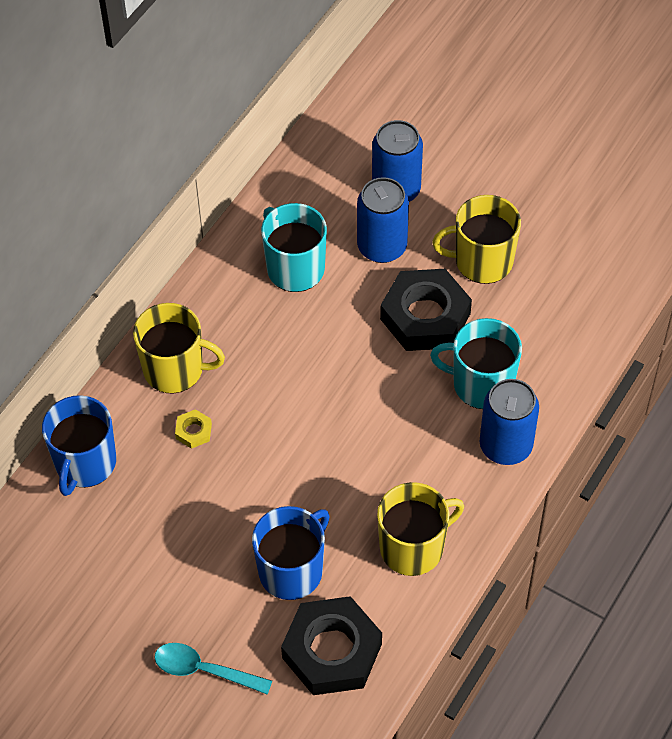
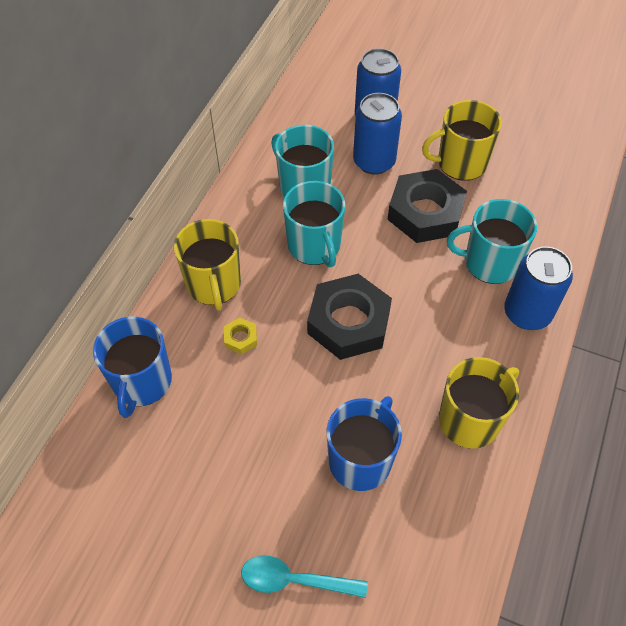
camera: 10 degrees left, 0 degrees up
yellow mug [133,303,225,393] -> yellow mug turned 75 degrees clockwise [174,219,241,311]
black nut [281,596,382,695] -> black nut moved to [307,274,392,360]
none -> turquoise mug [283,181,345,267]

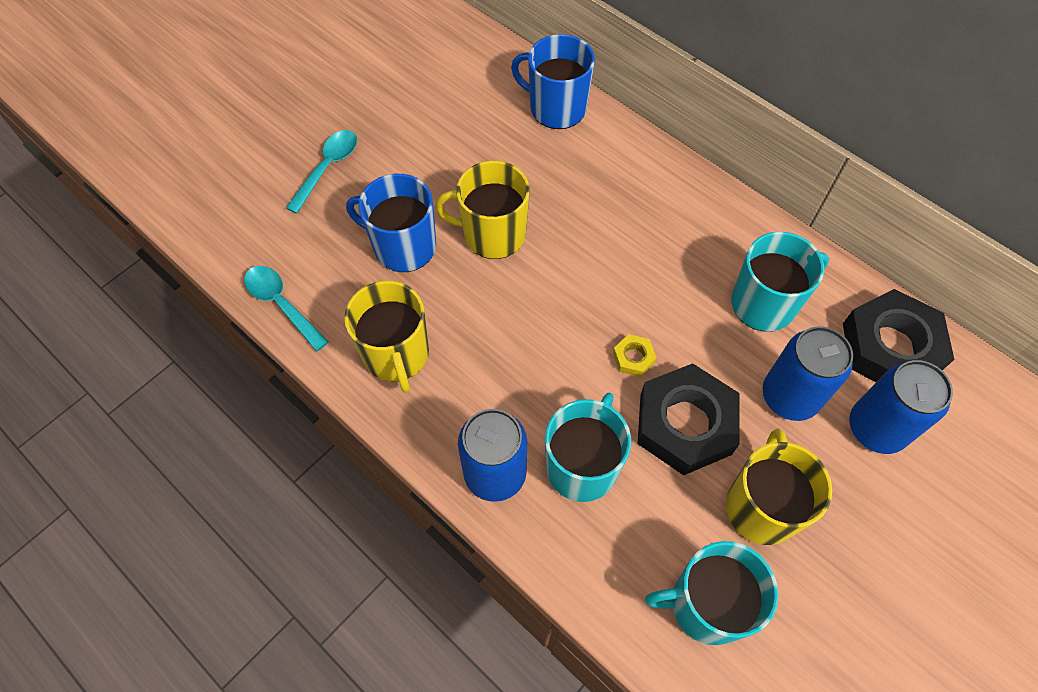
camera: 110 degrees right, 5 degrees up
yellow mug [174,219,241,311] -> yellow mug moved to [435,161,530,259]
yellow nut [224,317,257,355] -> yellow nut moved to [613,334,657,377]
turquoise mug [283,181,345,267] -> turquoise mug moved to [645,541,778,645]
black nut [307,274,392,360] -> black nut moved to [843,289,954,382]
blue mug [326,396,402,491] -> blue mug turned 150 degrees clockwise [346,174,436,272]
none -> turquoise spoon [244,266,328,351]

